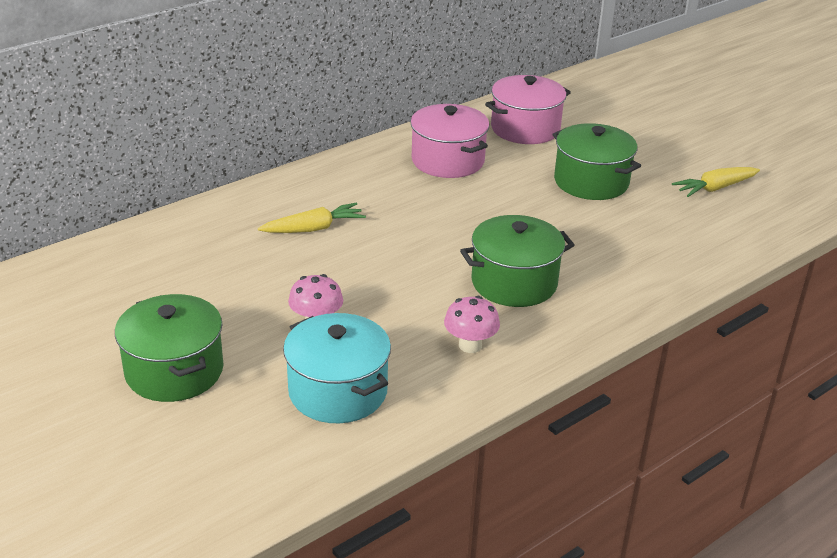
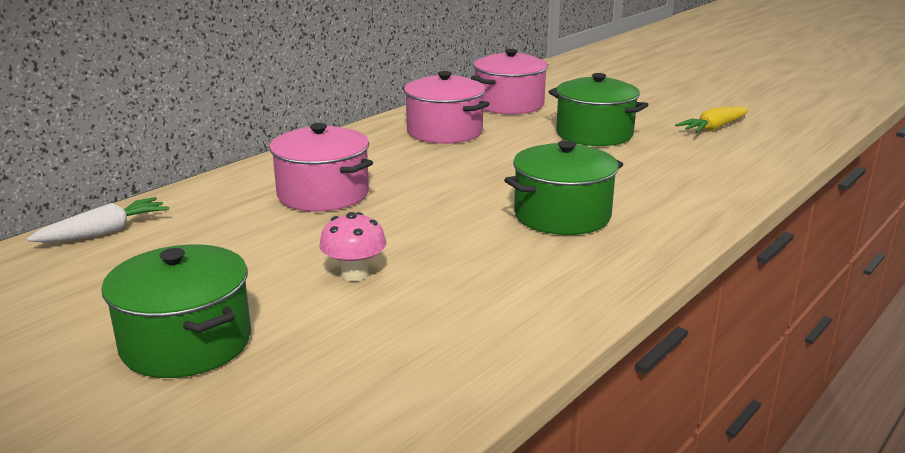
camera: 10 degrees left, 10 degrees down
yellow carrot [258,203,366,233] -> pink pot [269,123,373,212]
turquoise pot [283,313,391,423] -> none
pink mushroom [444,296,500,353] -> none
none -> white carrot [27,197,169,242]

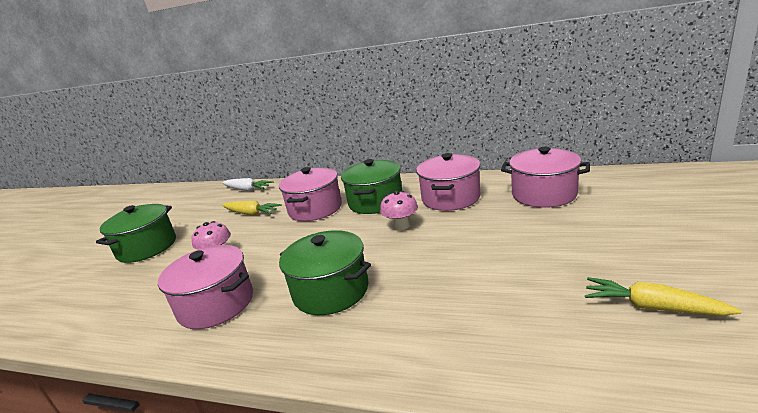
camera: 70 degrees right, 0 degrees up
green pot [549,73,648,146] -> green pot moved to [341,159,402,214]
none -> pink pot [158,245,253,329]
none -> yellow carrot [222,201,282,216]
none -> pink mushroom [380,191,418,230]

